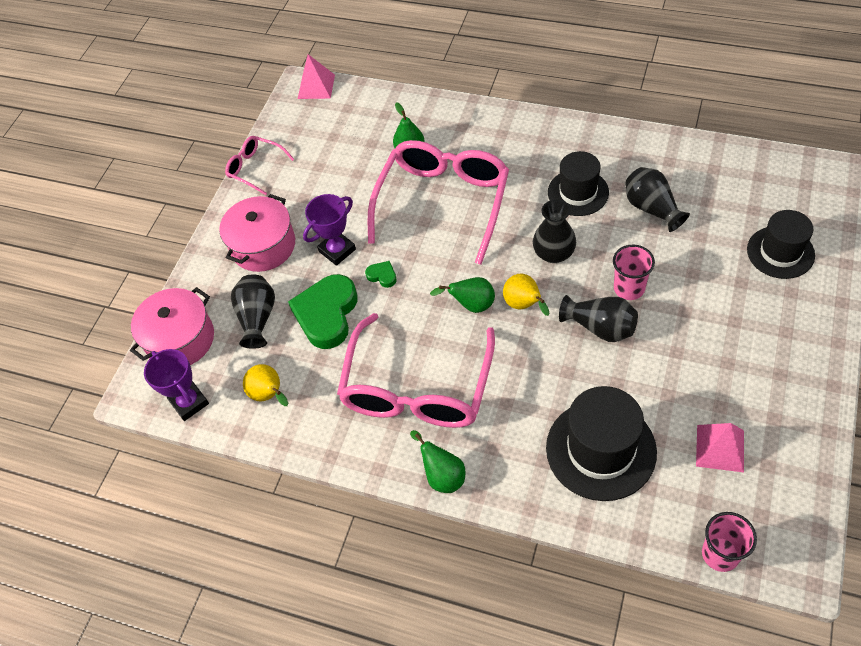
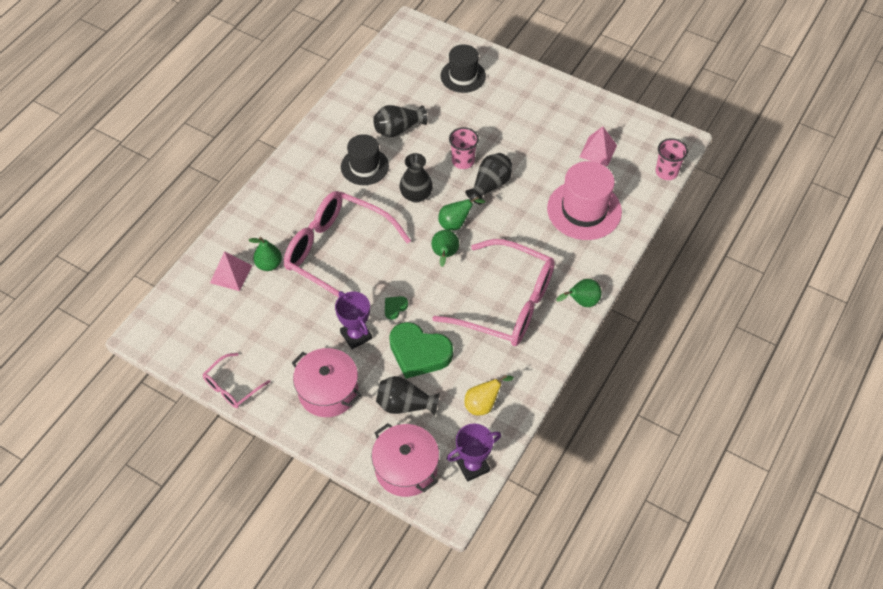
camera: 85 degrees left, 0 degrees up
pink pyramid [298,54,335,99] -> pink pyramid moved to [210,251,252,291]
yellow pear [503,273,549,316] -> green pear [438,196,486,231]
black hat [546,386,657,501] -> pink hat [547,161,622,240]

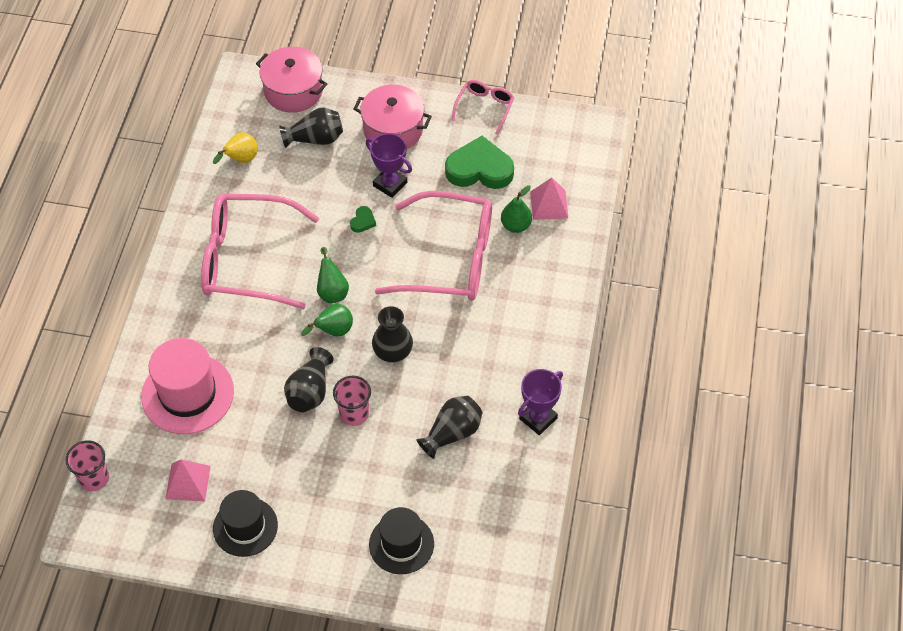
camera: 160 degrees right, 0 degrees up
black hat [341,134,389,185] -> black hat moved to [213,490,278,557]
green heart [389,322,453,378] -> green heart moved to [445,136,514,189]
purple trophy [447,423,501,482] -> purple trophy moved to [518,369,563,435]
green pear [556,279,602,307] -> none

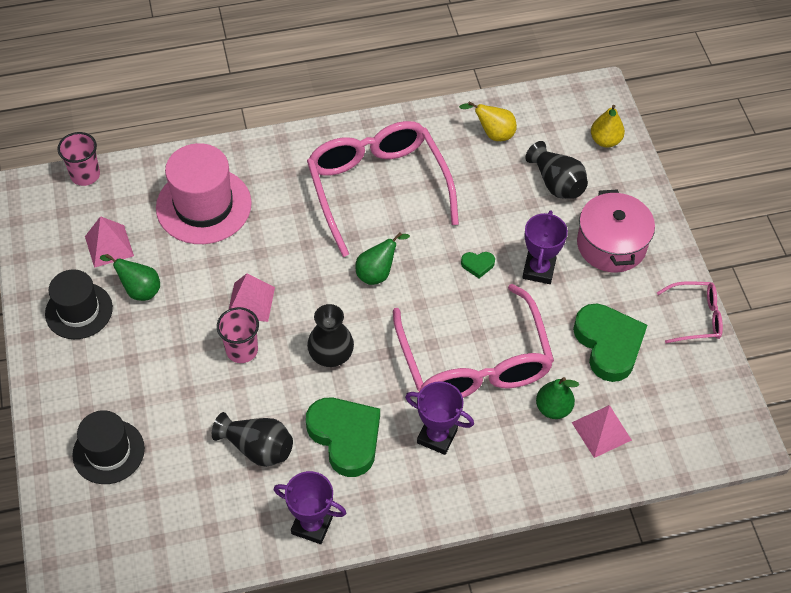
camera: 65 degrees right, 0 degrees up
pink pot [256,47,327,113] -> yellow pear [591,105,625,148]
black vase [284,347,333,412] -> pink pyramid [229,273,275,322]
green pear [301,304,353,337] -> green pear moved to [100,254,160,301]
none -> green heart [306,398,380,477]
none -> purple trophy [405,381,474,455]

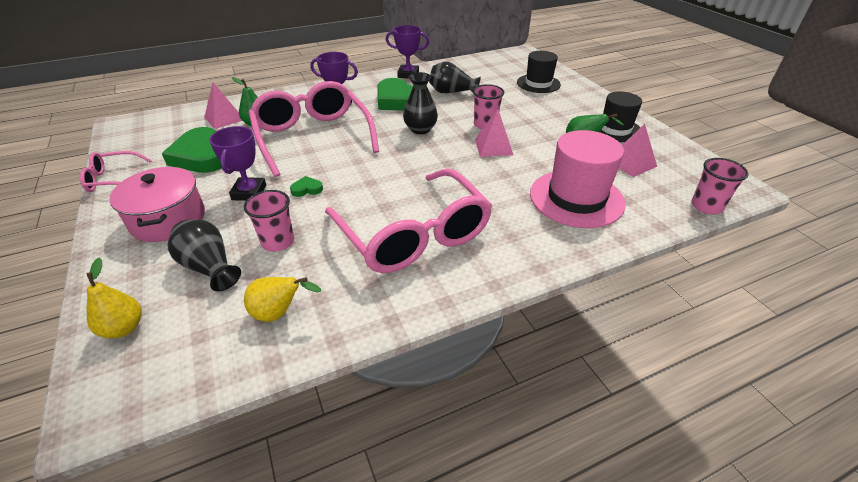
camera: 170 degrees right, 15 degrees down
green pear [355,232,410,285] -> none
none -> pink cup [244,190,294,252]

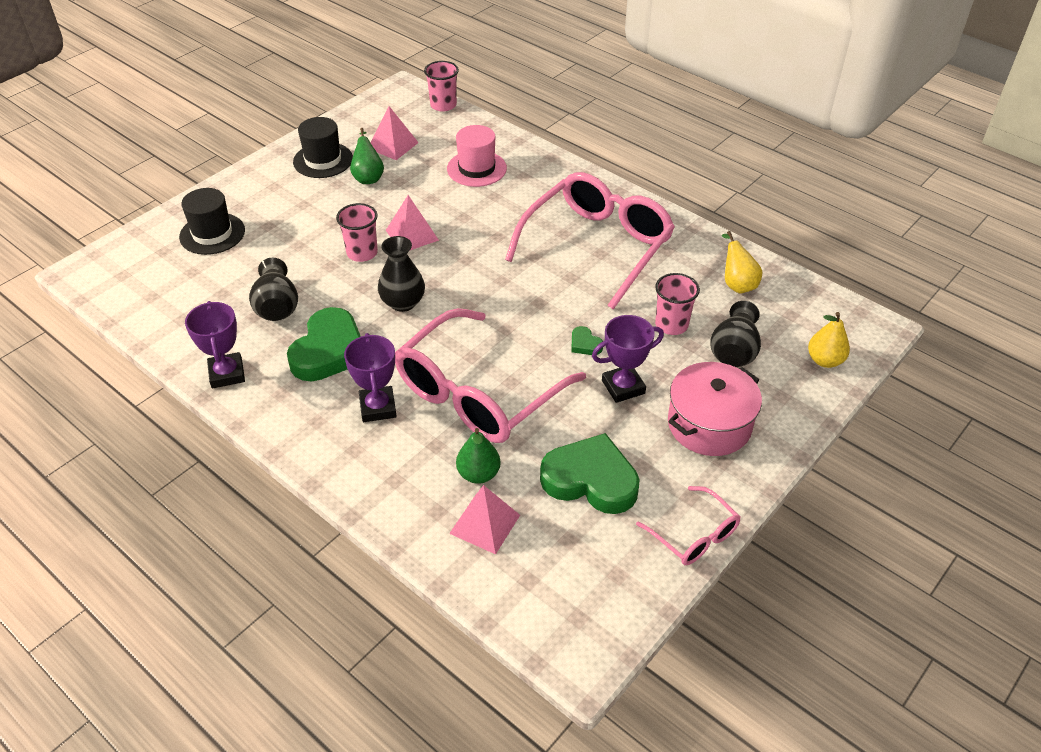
camera: 115 degrees left, 5 degrees up
green heart [162,127,222,173] -> green heart turned 105 degrees counterclockwise [540,433,640,514]
pink hat [530,130,626,228] -> pink hat [447,125,507,187], size x0.67

